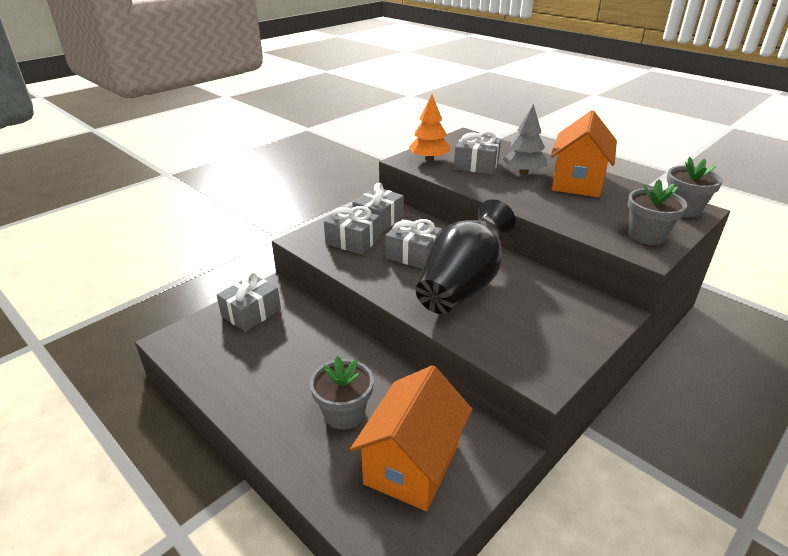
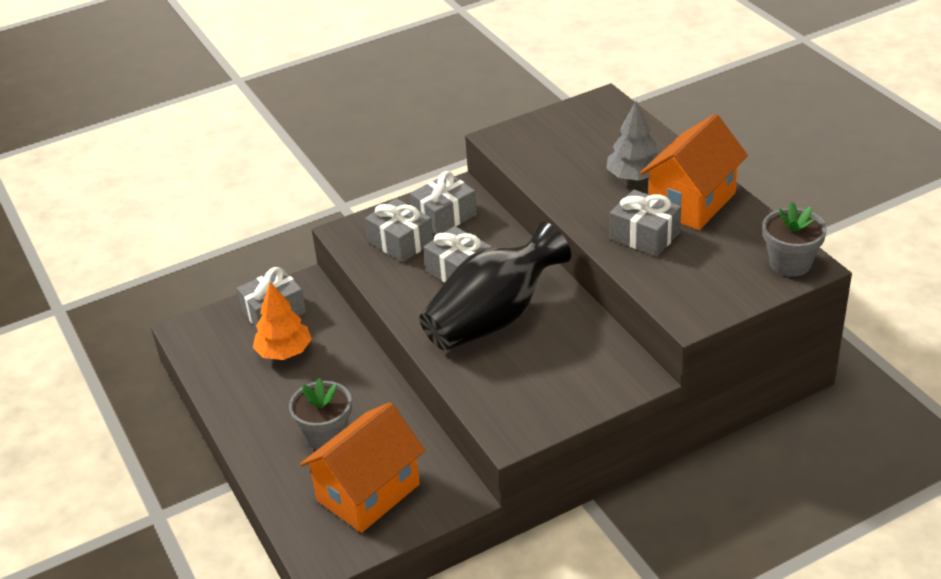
camera: 20 degrees right, 5 degrees up
orange tree [408,94,450,161] -> orange tree moved to [253,282,312,360]
grey gift [454,131,501,174] -> grey gift moved to [610,190,681,257]
grey flower pot [628,179,687,245] -> none

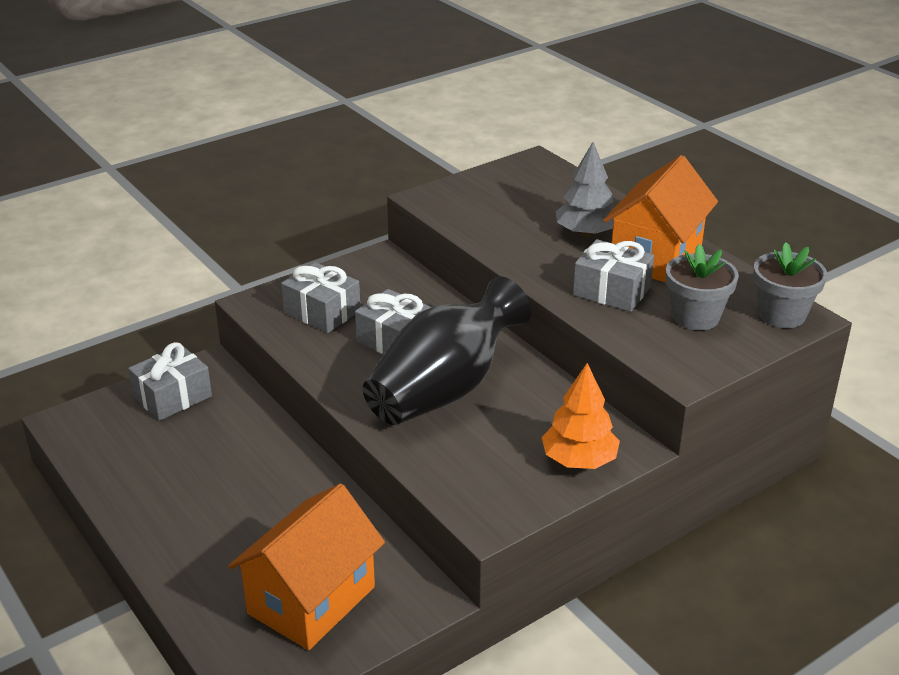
camera: 10 degrees left, 5 degrees down
orange tree [253,282,312,360] -> orange tree moved to [542,363,620,469]
grey flower pot [289,378,352,450] -> grey flower pot moved to [666,244,739,330]
grey gift [410,171,477,234] -> none

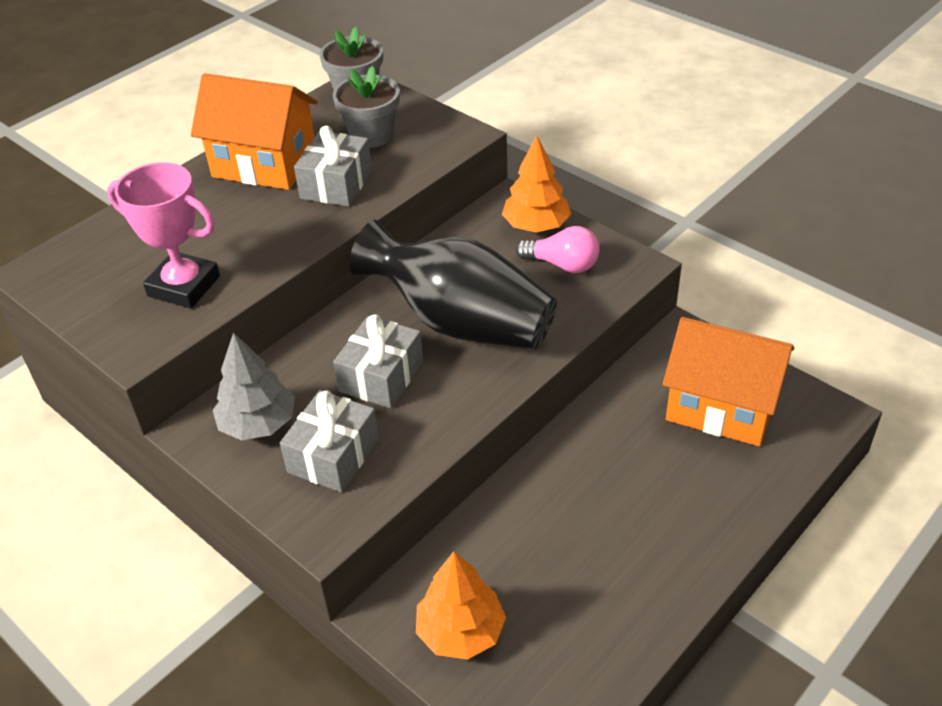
camera: 100 degrees left, 10 degrees up
grey gift [128,342,212,421] -> orange tree [416,551,506,660]
grey tree [556,142,614,237] -> grey tree moved to [212,332,295,440]
none -> pink trophy [107,162,220,308]
none -> pink light bulb [516,226,600,273]

